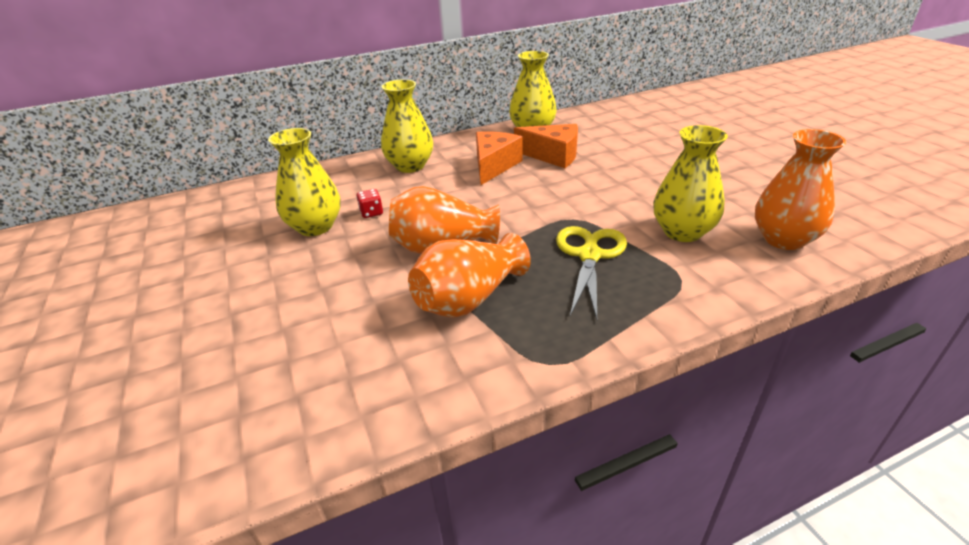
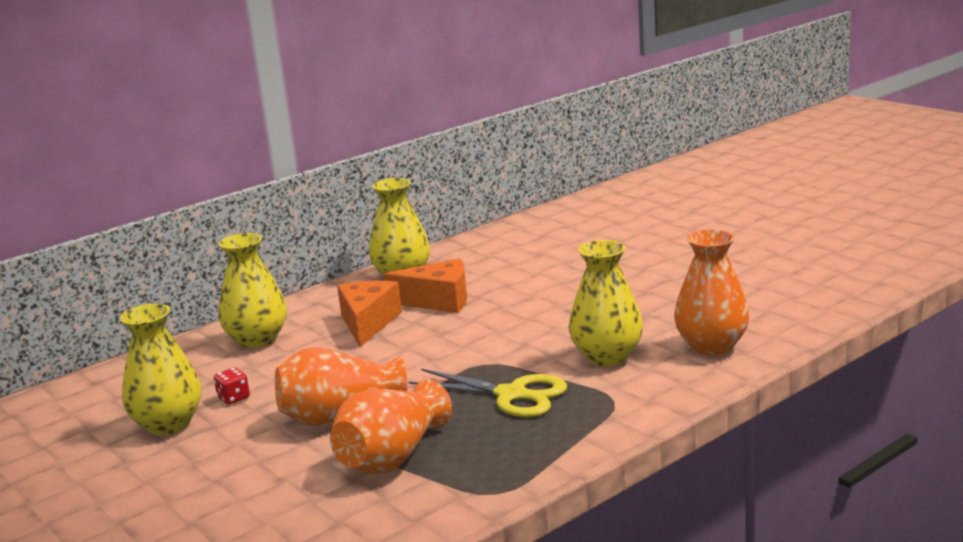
camera: 15 degrees left, 15 degrees down
yellow scissors [556,226,627,319] -> yellow scissors turned 120 degrees clockwise [409,369,567,417]

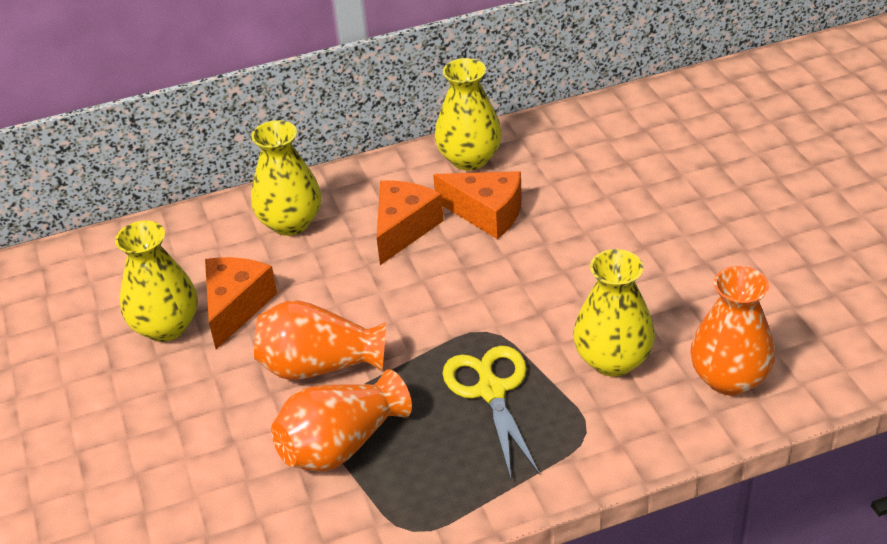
camera: 20 degrees right, 20 degrees up
red dice [214,368,250,405] -> orange cheese [205,257,277,349]
yellow scissors [409,369,567,417] -> yellow scissors turned 150 degrees counterclockwise [442,346,540,479]

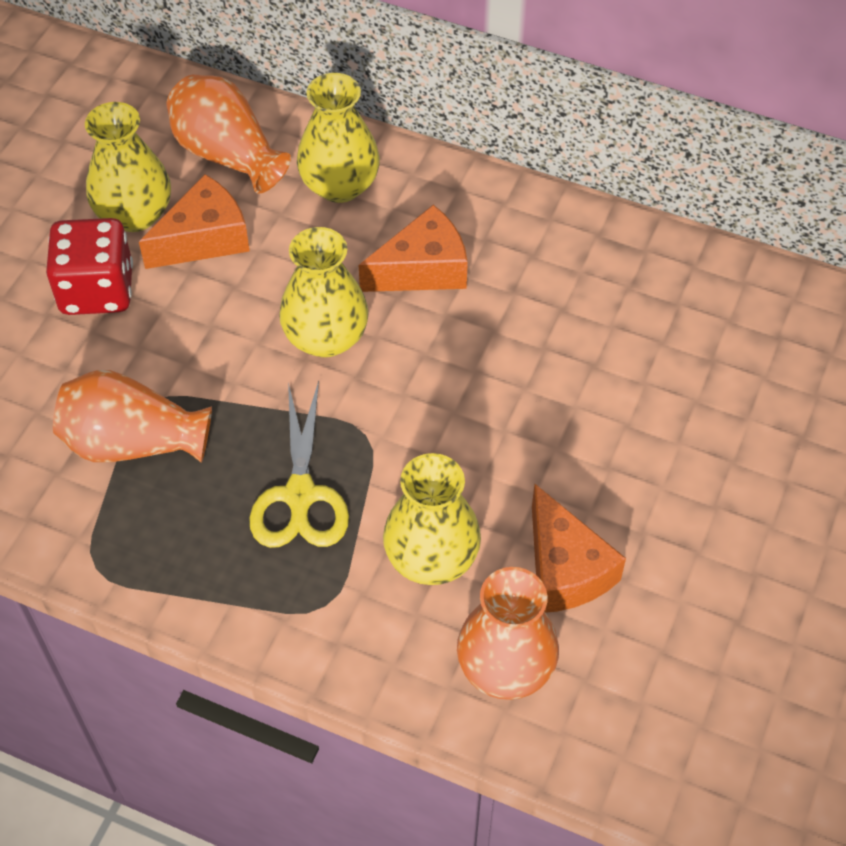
camera: 40 degrees right, 15 degrees up
orange vase [254,300,386,380] -> orange vase moved to [166,75,291,194]
orange cheese [433,171,522,239] -> orange cheese moved to [532,484,626,613]
yellow vase [435,58,502,171] -> yellow vase moved to [279,227,369,357]
yellow scissors [442,346,540,479] -> yellow scissors turned 150 degrees clockwise [249,381,349,548]
none -> red dice [46,218,133,315]

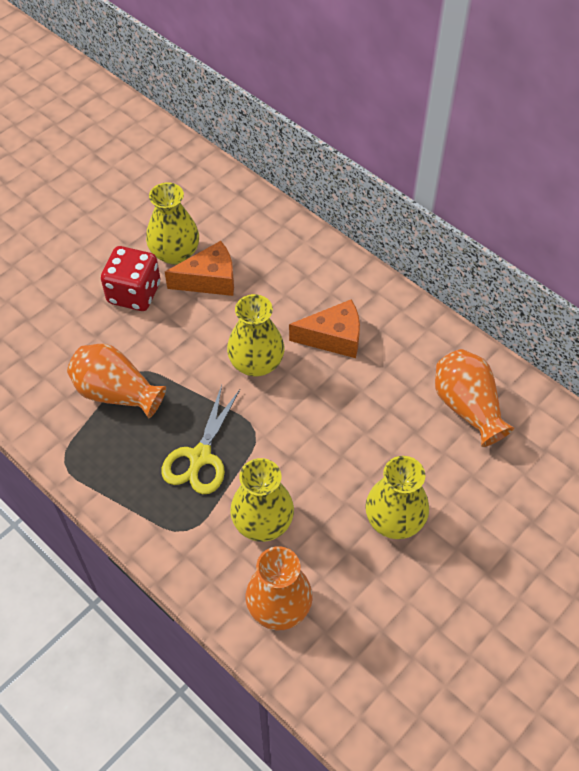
camera: 20 degrees right, 0 degrees up
orange vase [166,75,291,194] -> orange vase moved to [435,349,514,447]
yellow vase [297,73,380,203] -> yellow vase moved to [365,456,429,539]
orange cheese [532,484,626,613] -> none

